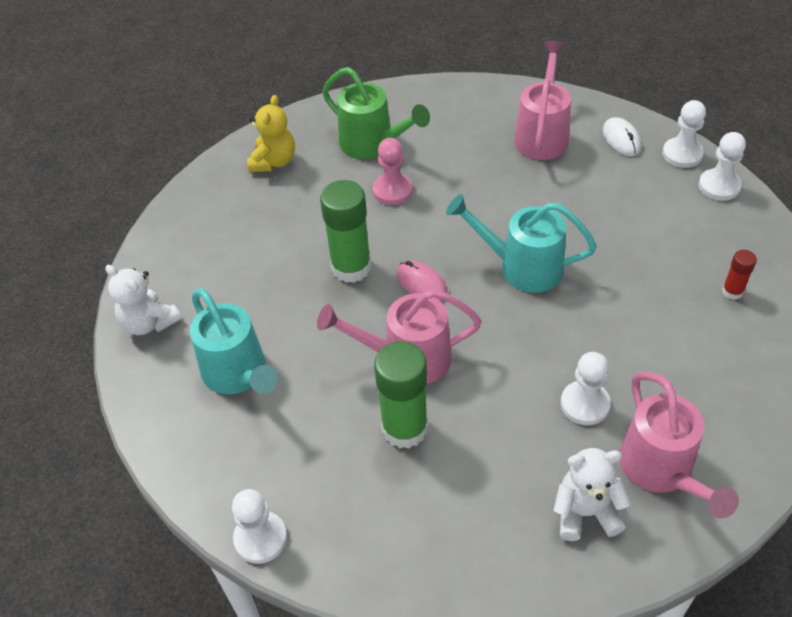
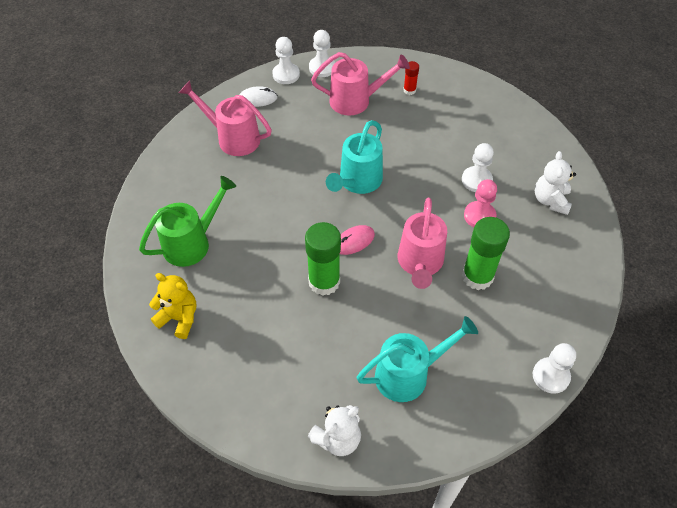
camera: 80 degrees left, 5 degrees up
pink pawn [373,138,413,205] -> pink pawn moved to [464,179,497,227]
pink watering can [619,372,739,518] -> pink watering can moved to [311,52,410,116]

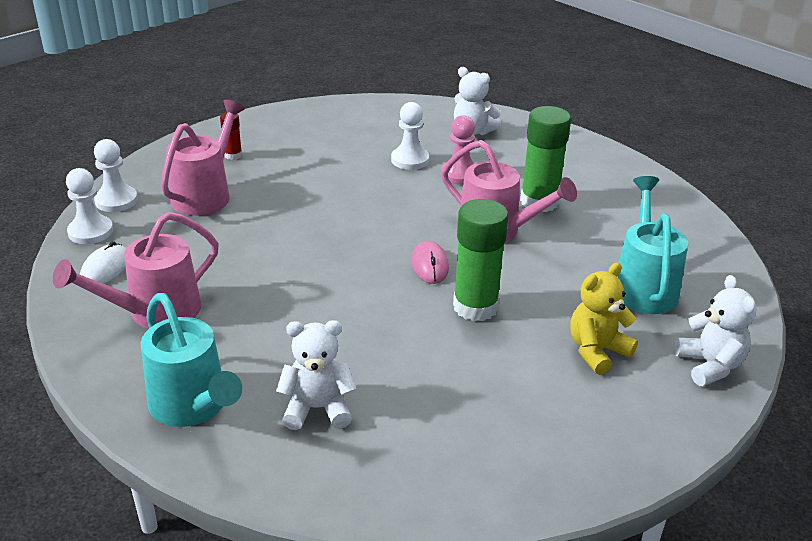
camera: 65 degrees left, 20 degrees down
green watering can [139,176,236,267] -> white teddy bear [276,320,356,430]
yellow teddy bear [149,273,196,339] -> yellow teddy bear moved to [570,263,638,375]
turquoise watering can [326,120,383,194] -> turquoise watering can moved to [141,293,242,427]
white pawn [533,343,576,394] -> none

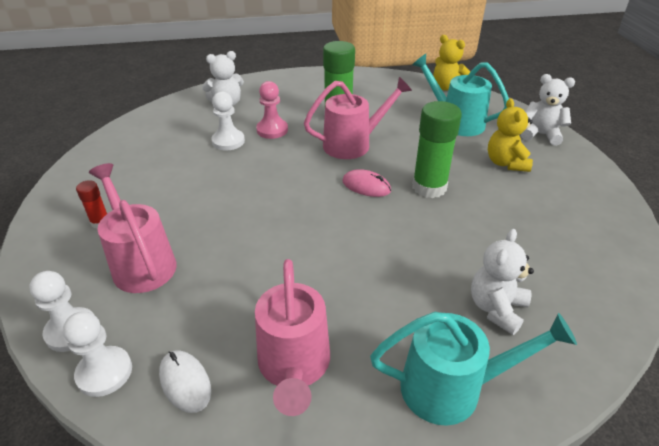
camera: 55 degrees left, 5 degrees up
none -> yellow teddy bear [433,35,471,91]

